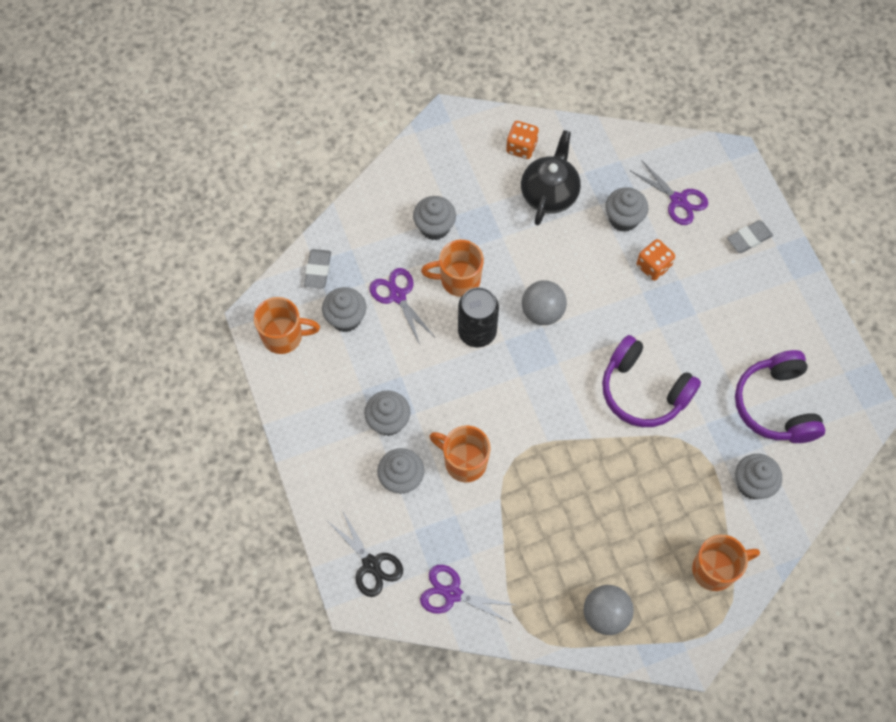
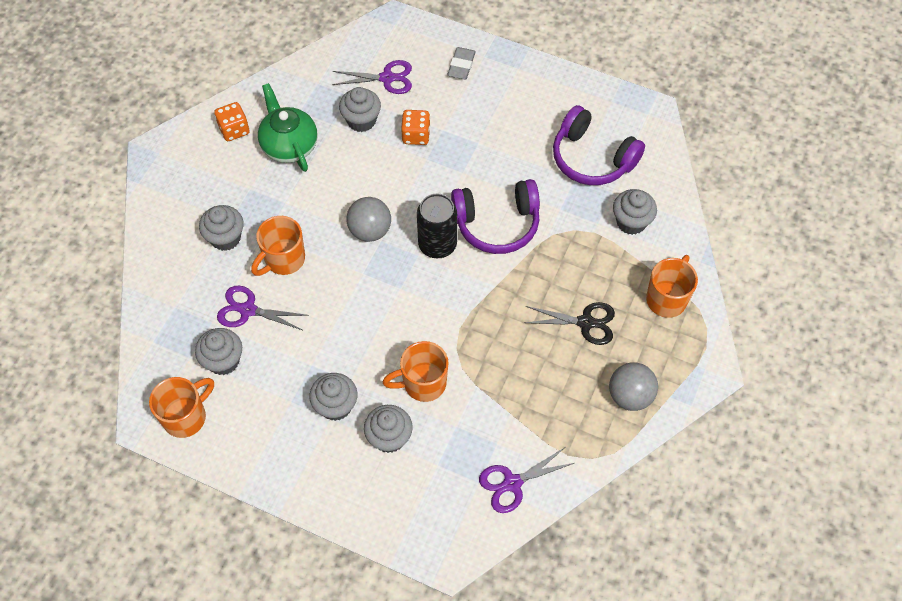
camera: 45 degrees left, 5 degrees down
grey eraser [304,249,331,289] -> none
black scissors [329,510,403,597] -> black scissors moved to [524,302,615,345]
black can [458,287,499,347] -> black can moved to [417,194,457,258]
black teapot [521,130,581,225] -> green teapot [258,83,318,172]

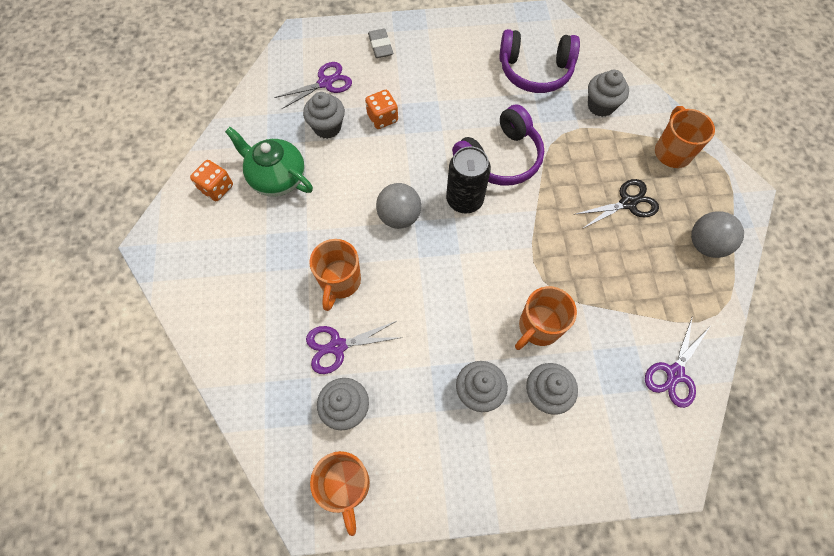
camera: 30 degrees left, 5 degrees up
orange mug [149,377,214,438] -> orange mug turned 150 degrees clockwise [310,451,370,536]
grey cupcake [199,205,244,251] -> none

